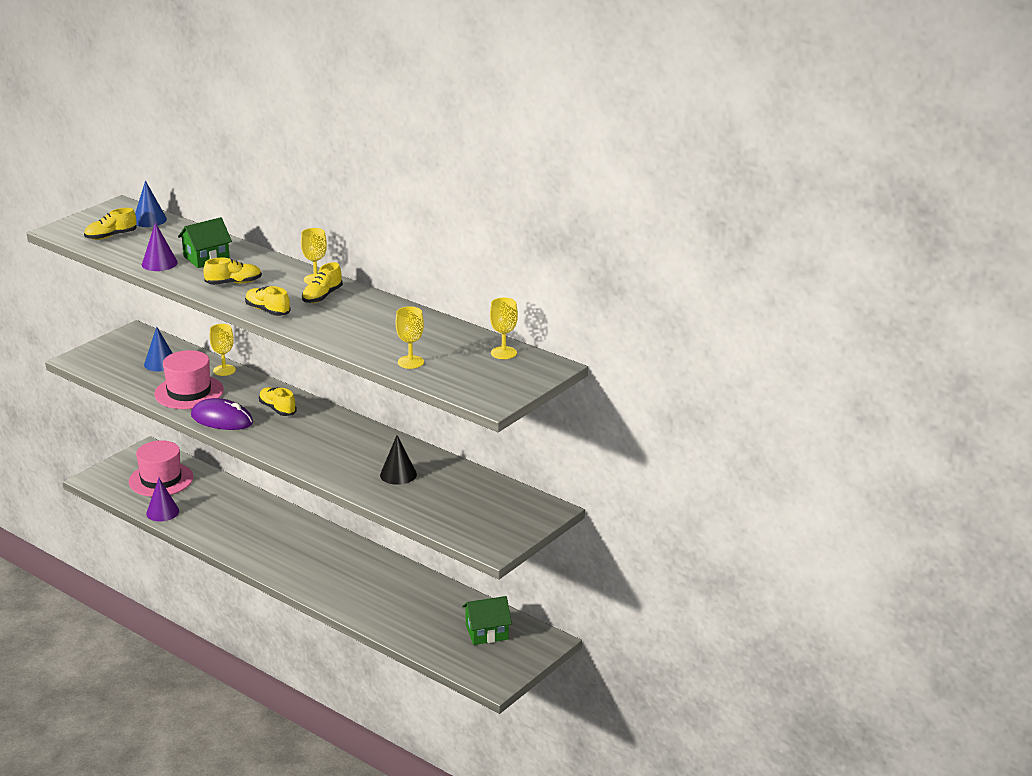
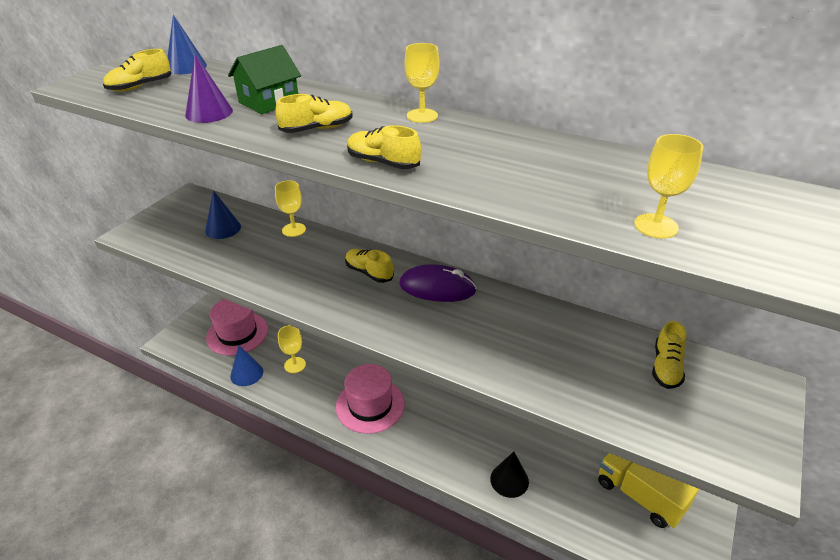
camera: 10 degrees left, 10 degrees up
purple cone [146,478,179,522] -> blue cone [230,345,263,386]
pink hat [154,350,224,409] -> pink hat moved to [336,364,405,434]
purple mouse [191,398,253,430] -> purple mouse moved to [399,264,477,302]
yellow shoe [302,262,343,303] -> yellow shoe moved to [652,321,687,389]
black cone [380,435,417,485] -> black cone moved to [490,452,529,498]
green house [462,596,512,645] -> yellow truck [598,453,699,528]
yellow goblet [490,298,518,359] -> yellow goblet moved to [278,325,306,373]

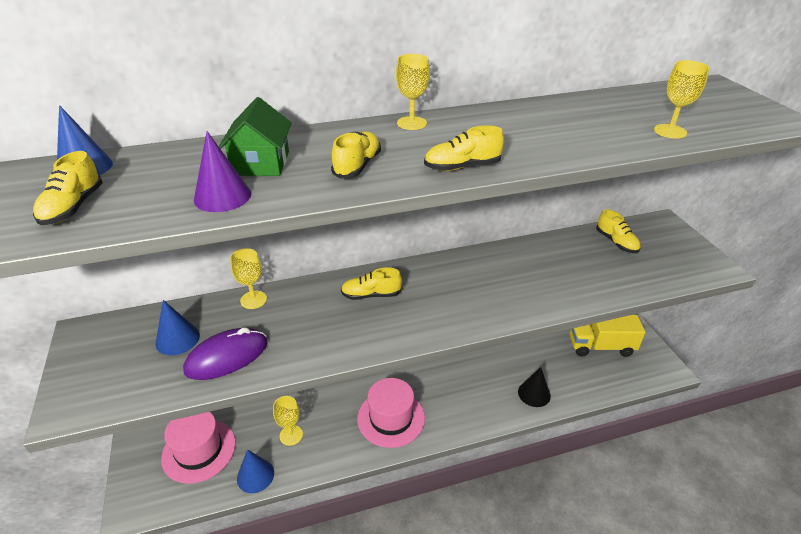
camera: 45 degrees left, 0 degrees up
purple mouse [399,264,477,302] -> purple mouse moved to [183,327,268,380]

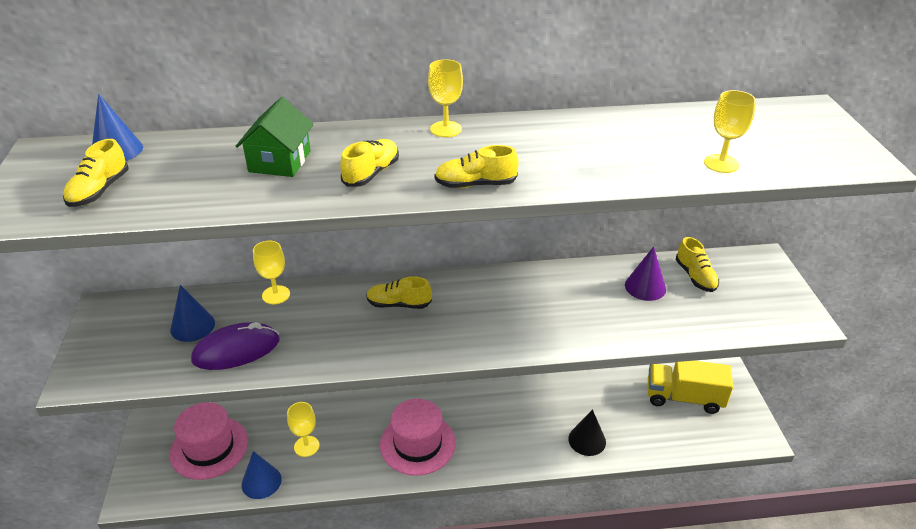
camera: 10 degrees right, 0 degrees up
purple cone [194,131,251,212] -> purple cone moved to [625,246,666,301]

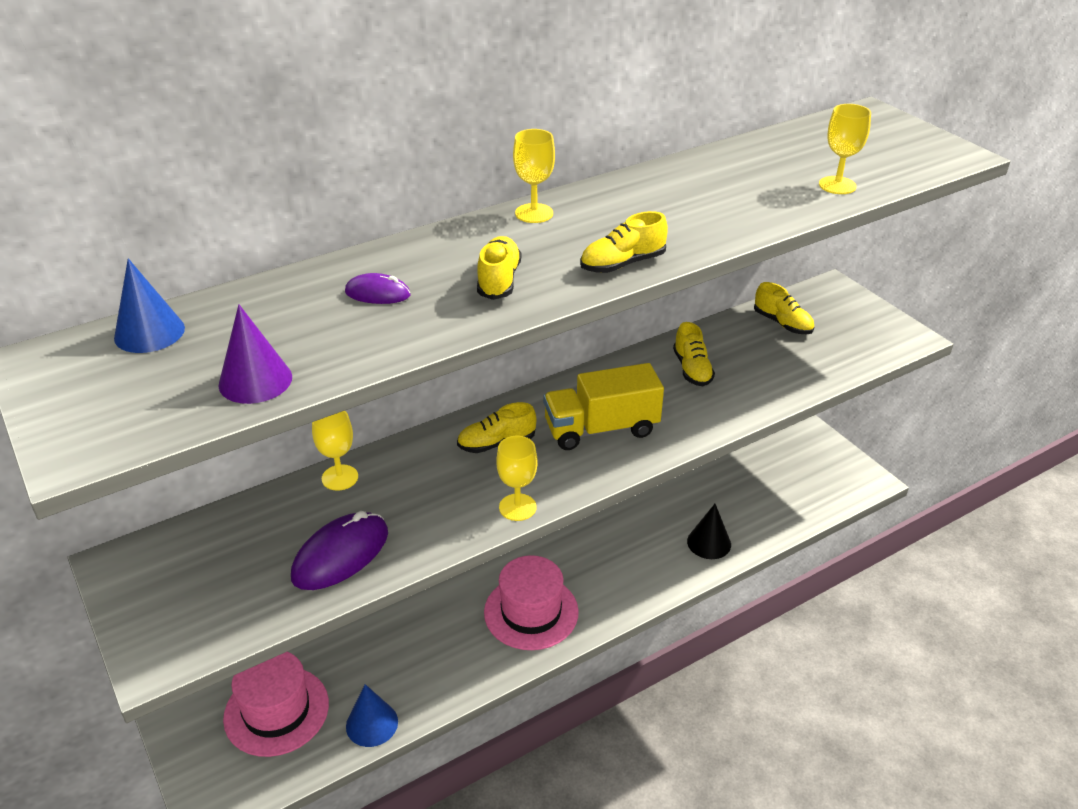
camera: 25 degrees left, 0 degrees up
yellow shoe [63,139,129,207] -> yellow shoe moved to [673,322,715,386]
blue cone [170,285,215,342] -> none
green house [236,97,314,177] -> purple mouse [345,273,410,304]
yellow goblet [287,402,320,457] -> yellow goblet moved to [496,436,537,521]
purple cone [625,246,666,301] -> purple cone moved to [218,305,292,404]
yellow truck [648,361,733,414] -> yellow truck moved to [543,363,664,450]

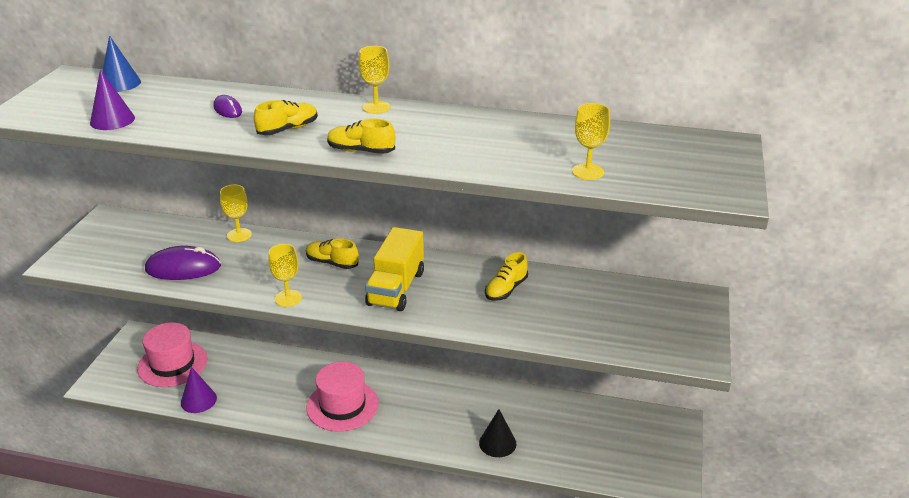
camera: 45 degrees right, 5 degrees down
blue cone [346,684,398,747] -> purple cone [181,367,217,413]
yellow truck [543,363,664,450] -> yellow truck turned 105 degrees counterclockwise [365,227,424,311]
yellow shoe [754,282,814,334] -> none

